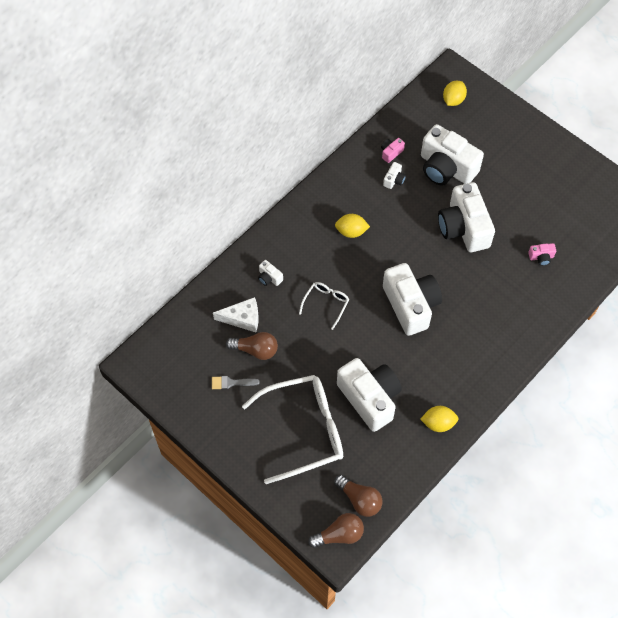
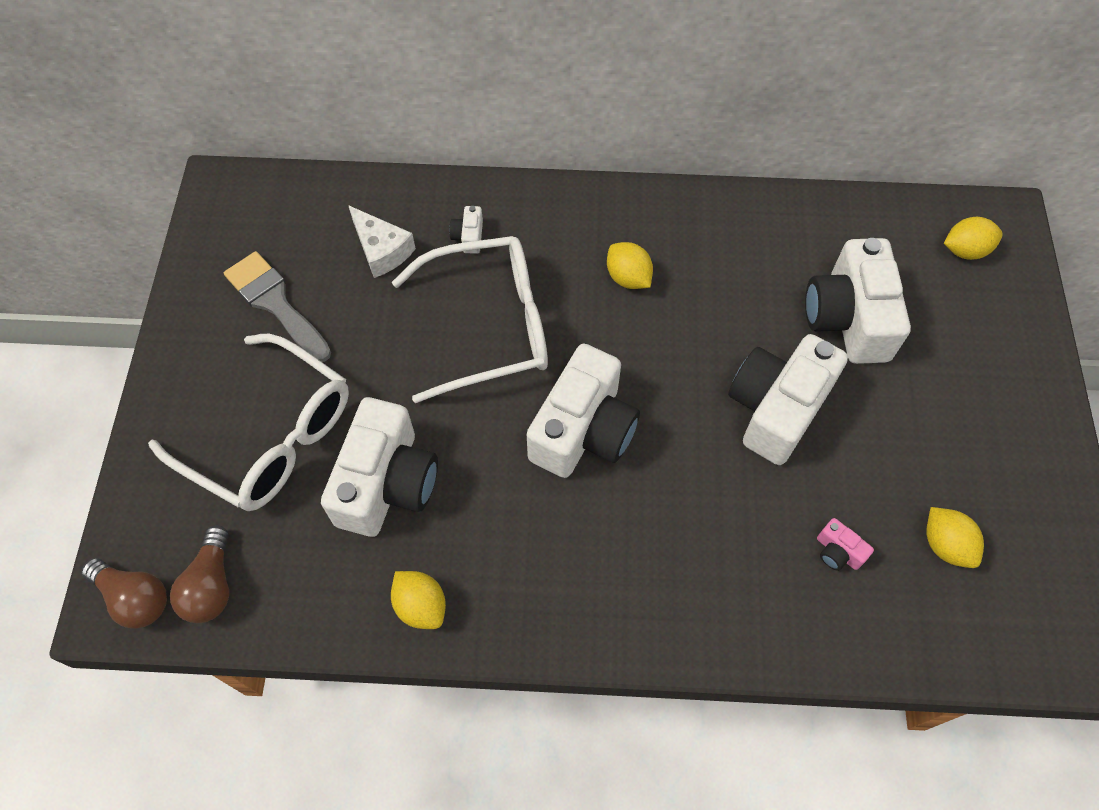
camera: 50 degrees right, 0 degrees up
grey brush [212,376,259,390] -> grey brush [224,251,331,362], size x1.88
brown light bulb [226,332,278,360] -> none
white glasses [299,282,349,330] -> white glasses [392,236,548,403], size x2.15
pink camera [381,138,405,163] -> none
white camera [383,162,406,189] -> none
none -> yellow lemon [926,507,984,568]

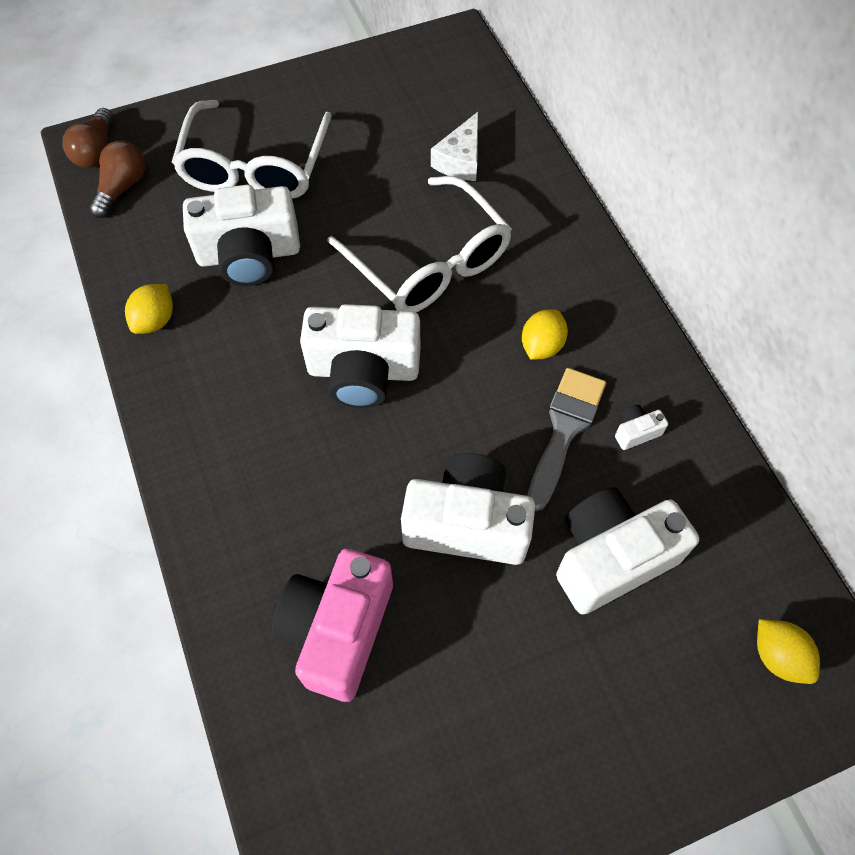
camera: 65 degrees right, 0 degrees up
brown light bulb [170,525,229,623] -> brown light bulb turned 135 degrees clockwise [89,141,145,218]
grey brush [224,251,331,362] -> grey brush moved to [527,368,606,511]
white camera [449,206,483,254] -> white camera moved to [615,404,668,450]
pink camera [817,518,874,571] -> pink camera [272,549,393,702], size x2.47
yellow lemon [926,507,984,568] -> none

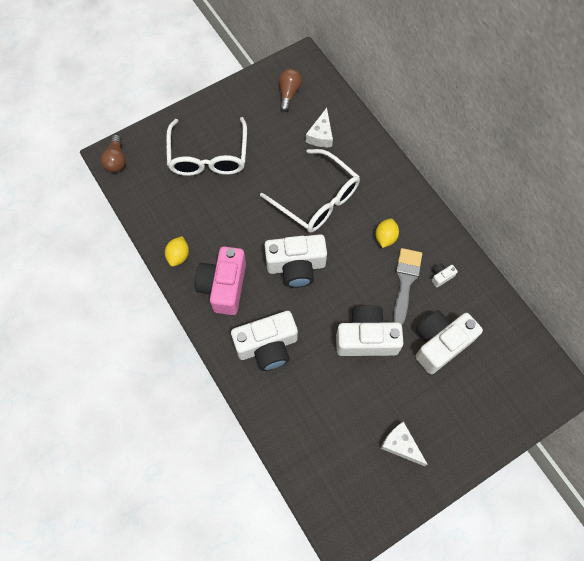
camera: 10 degrees left, 5 degrees up
brown light bulb [89,141,145,218] -> brown light bulb moved to [279,69,302,112]
white camera [183,184,300,286] -> white camera moved to [231,311,298,371]
pink camera [272,549,393,702] -> pink camera moved to [195,247,246,315]
yellow lemon [757,619,820,684] -> none
none -> white cheese [380,422,428,466]

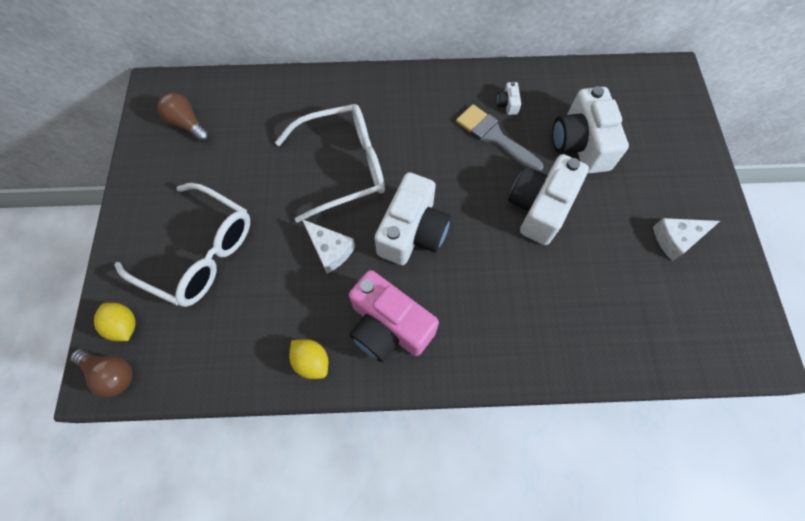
camera: 60 degrees left, 0 degrees up
white camera [231,311,298,371] -> none
white cheese [306,108,333,147] -> white cheese moved to [302,219,355,274]
yellow lemon [375,218,399,248] -> yellow lemon moved to [94,303,135,341]

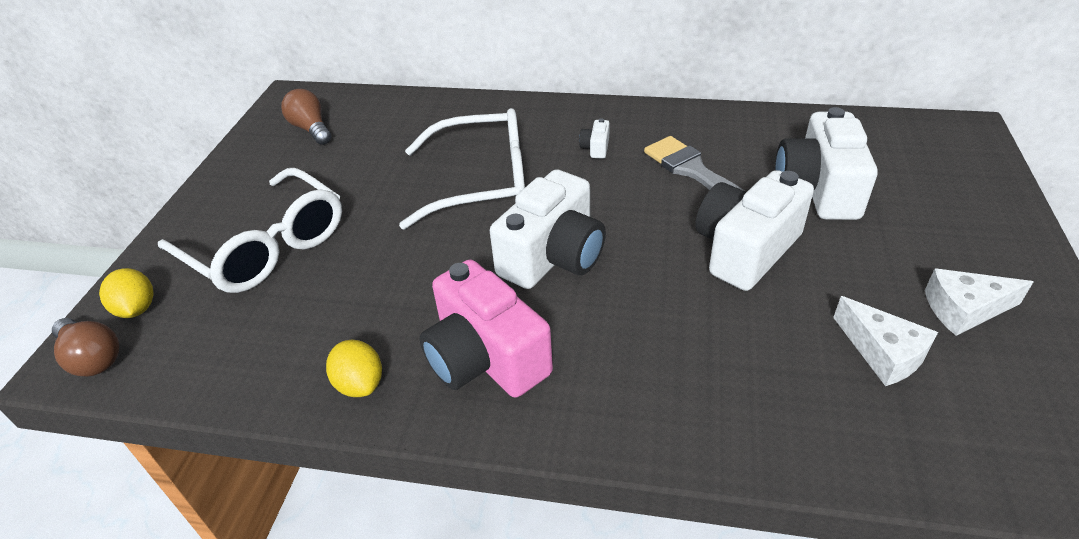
camera: 15 degrees right, 25 degrees down
white cheese [302,219,355,274] -> white cheese moved to [833,296,938,386]
white camera [497,82,521,115] -> white camera moved to [579,118,610,159]

